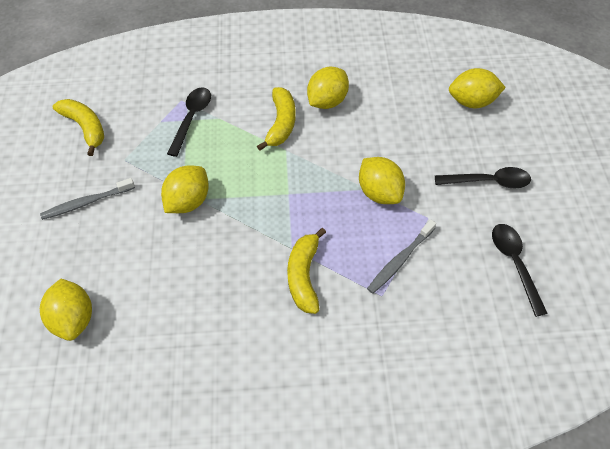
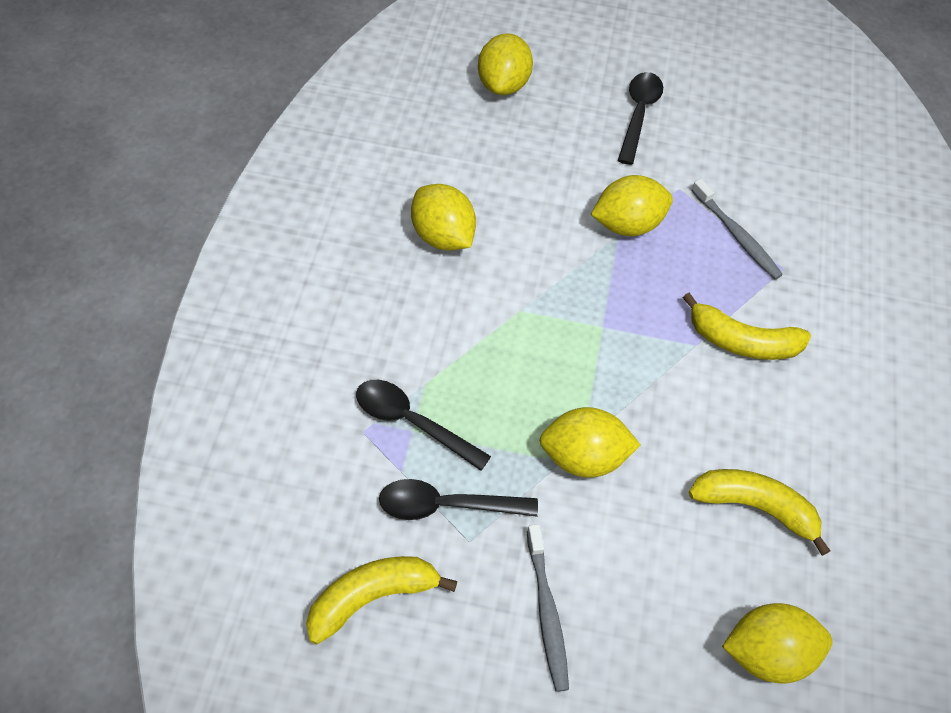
camera: 80 degrees left, 0 degrees up
yellow lemon [161,165,209,213] -> yellow lemon turned 45 degrees counterclockwise [539,407,641,478]
yellow banana [257,87,296,151] -> yellow banana moved to [688,469,831,556]
black spoon [492,224,548,317] -> black spoon moved to [379,479,538,520]

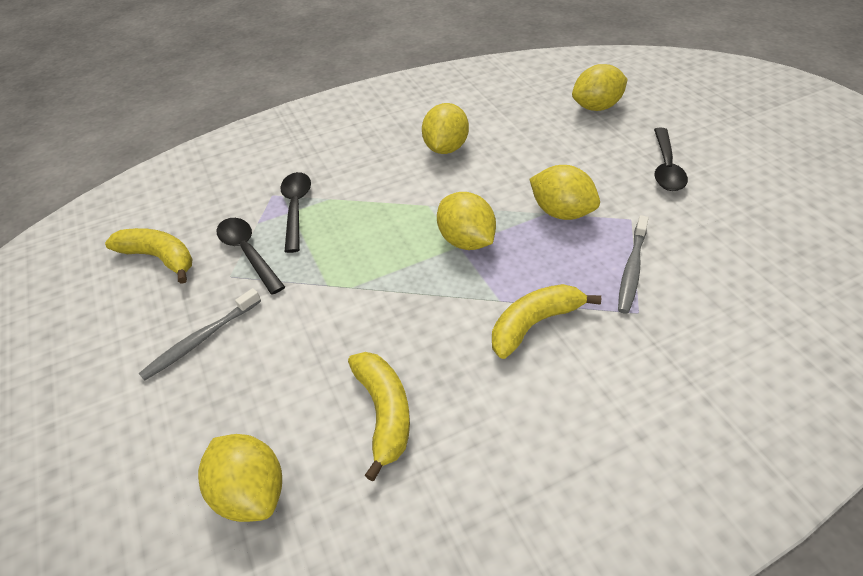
camera: 60 degrees right, 10 degrees down
yellow lemon [539,407,641,478] -> yellow lemon moved to [437,192,496,250]
black spoon [618,72,663,165] -> black spoon turned 120 degrees clockwise [654,128,688,191]
yellow banana [683,293,811,360] -> yellow banana turned 75 degrees clockwise [492,284,601,359]

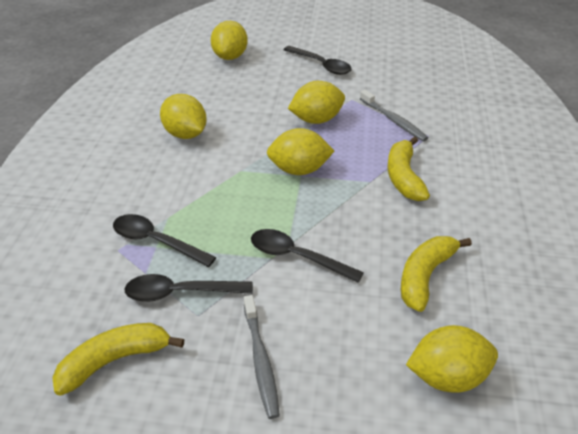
camera: 60 degrees left, 5 degrees down
yellow banana [348,352,410,481] -> yellow banana turned 75 degrees counterclockwise [401,236,472,312]
none -> black spoon [251,229,364,283]

